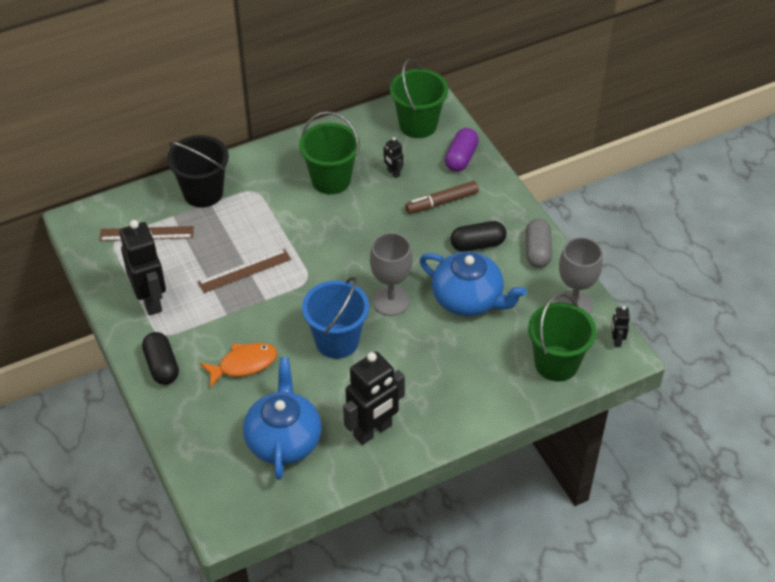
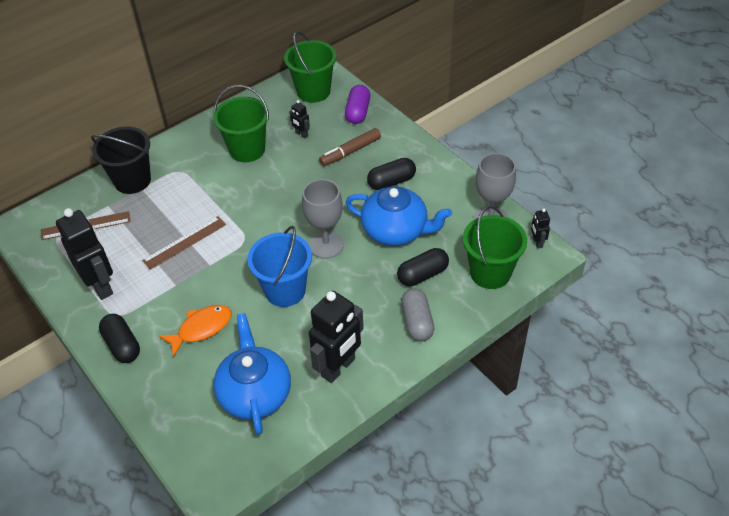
camera: 10 degrees left, 0 degrees up
grey capsule [526,219,552,268] -> grey capsule moved to [401,288,434,341]
none -> black capsule [397,248,449,286]

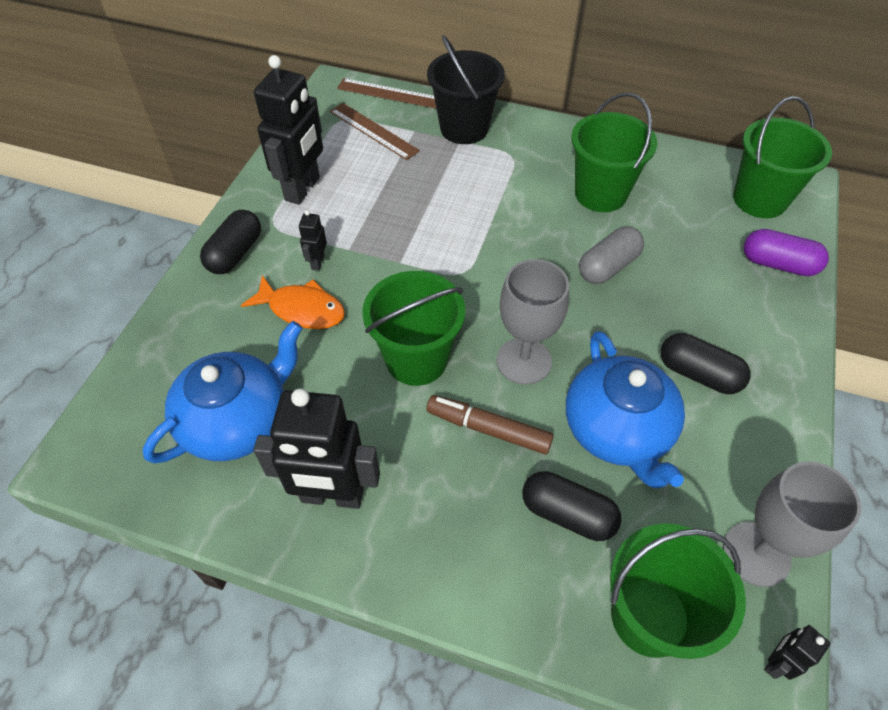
camera: 55 degrees right, 5 degrees up
brown ruler [142,216,226,270] -> brown ruler moved to [337,78,436,109]
blue bucket [247,226,312,307] -> green bucket [362,271,465,386]
black robot [289,100,310,138] -> black robot moved to [299,210,327,271]
brown marker [319,128,381,166] -> brown marker moved to [426,395,554,454]
purple capsule [345,85,370,124] -> purple capsule turned 45 degrees clockwise [744,229,829,276]
grey capsule [401,288,434,341] -> grey capsule moved to [579,226,644,284]

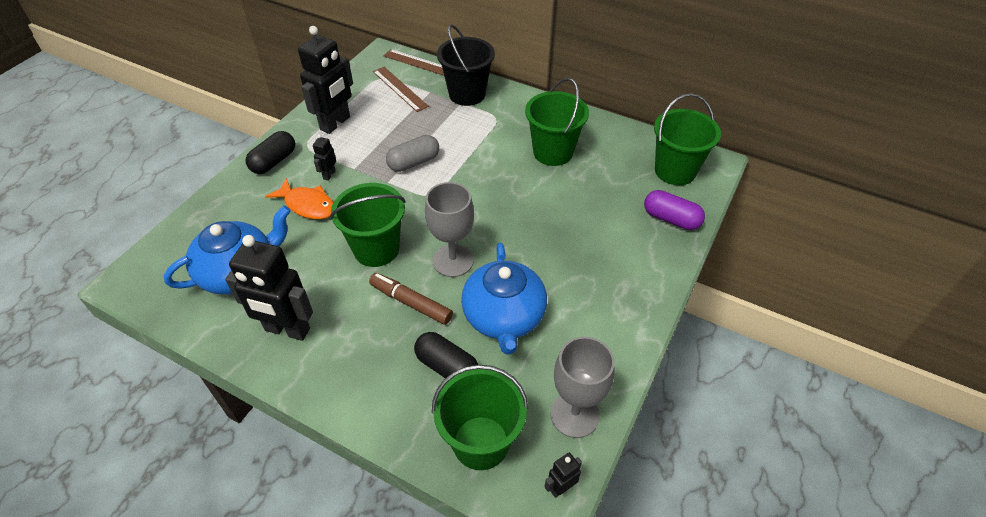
camera: 10 degrees right, 5 degrees down
grey capsule [579,226,644,284] -> grey capsule moved to [386,135,439,172]
black capsule [661,333,751,394] -> none

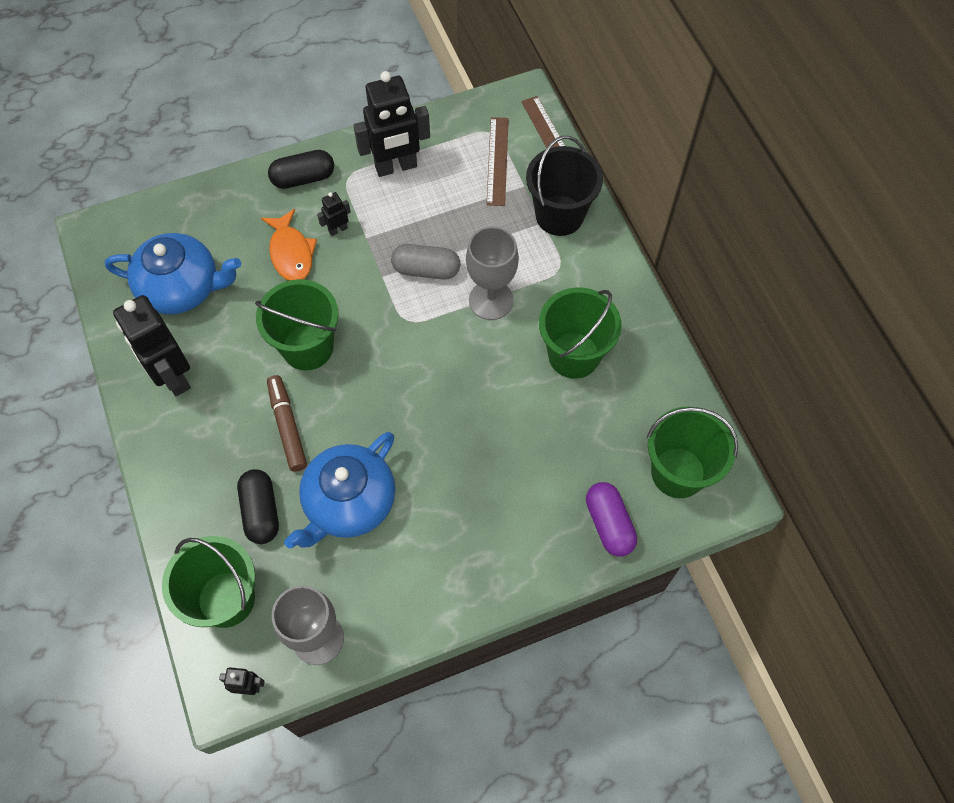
camera: 40 degrees right, 15 degrees up
grey goblet [425,182,474,277] -> grey goblet moved to [466,226,519,320]

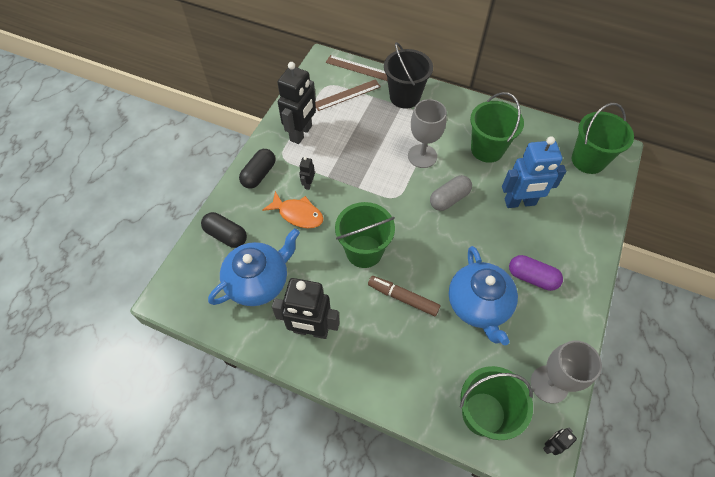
camera: 45 degrees left, 5 degrees down
black capsule [237,469,279,544] -> black capsule moved to [201,212,247,248]
grey capsule [391,244,460,279] -> grey capsule moved to [430,175,472,211]
brown ruler [486,117,509,206] -> brown ruler turned 75 degrees counterclockwise [315,79,381,111]
purple capsule [586,482,637,557] -> purple capsule moved to [509,255,563,291]
none -> blue robot [502,136,566,208]

